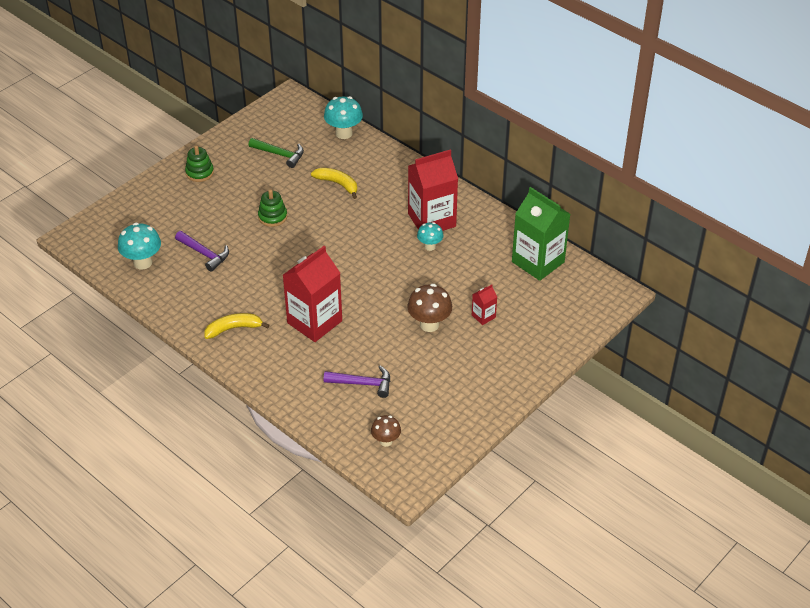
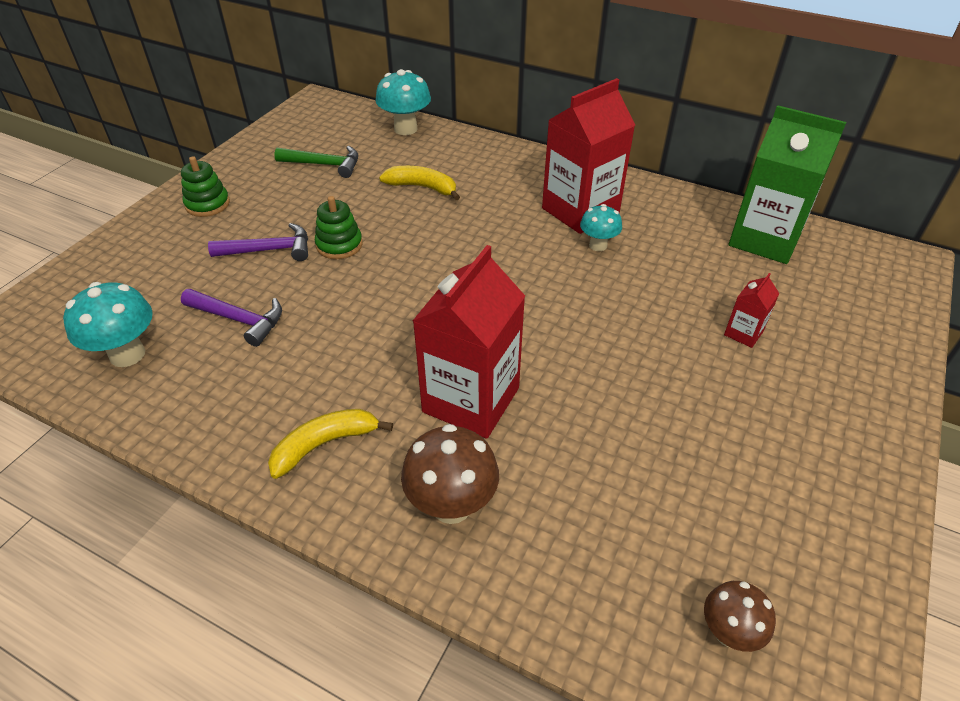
camera: 15 degrees left, 0 degrees up
purple hammer [323,365,390,398] -> purple hammer moved to [208,223,308,261]
brown mushroom [407,284,452,332] -> brown mushroom moved to [401,424,499,524]

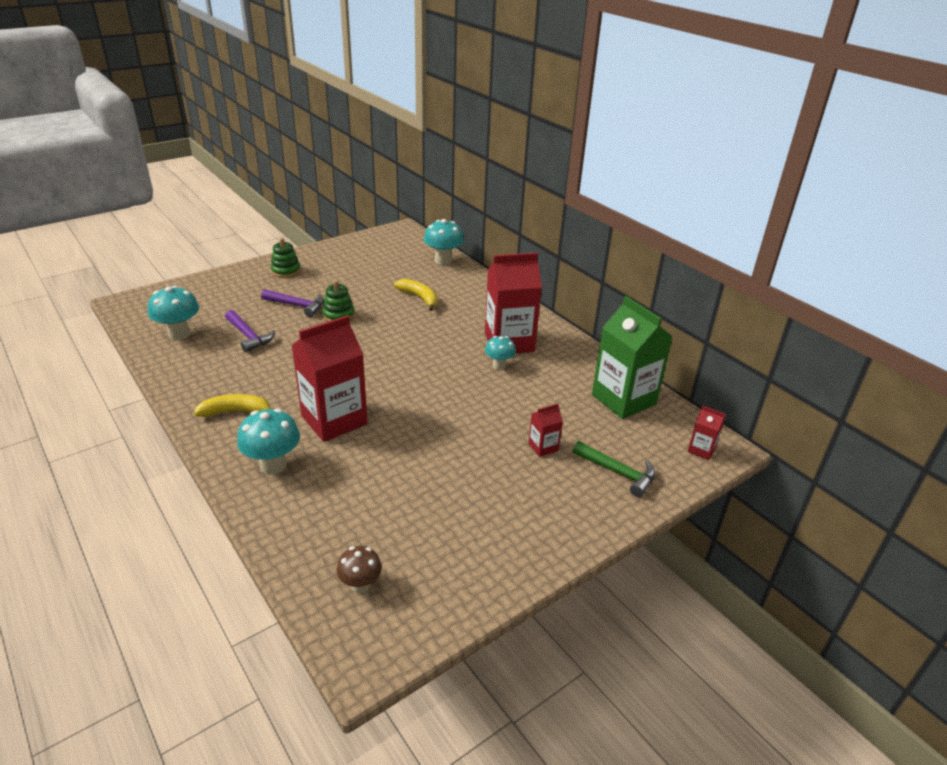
camera: 25 degrees right, 10 degrees down
green hammer [274,146,358,178] -> green hammer moved to [573,441,655,497]
brown mushroom [401,424,499,524] -> turquoise mushroom [237,409,300,475]
none -> red carton [688,406,725,460]

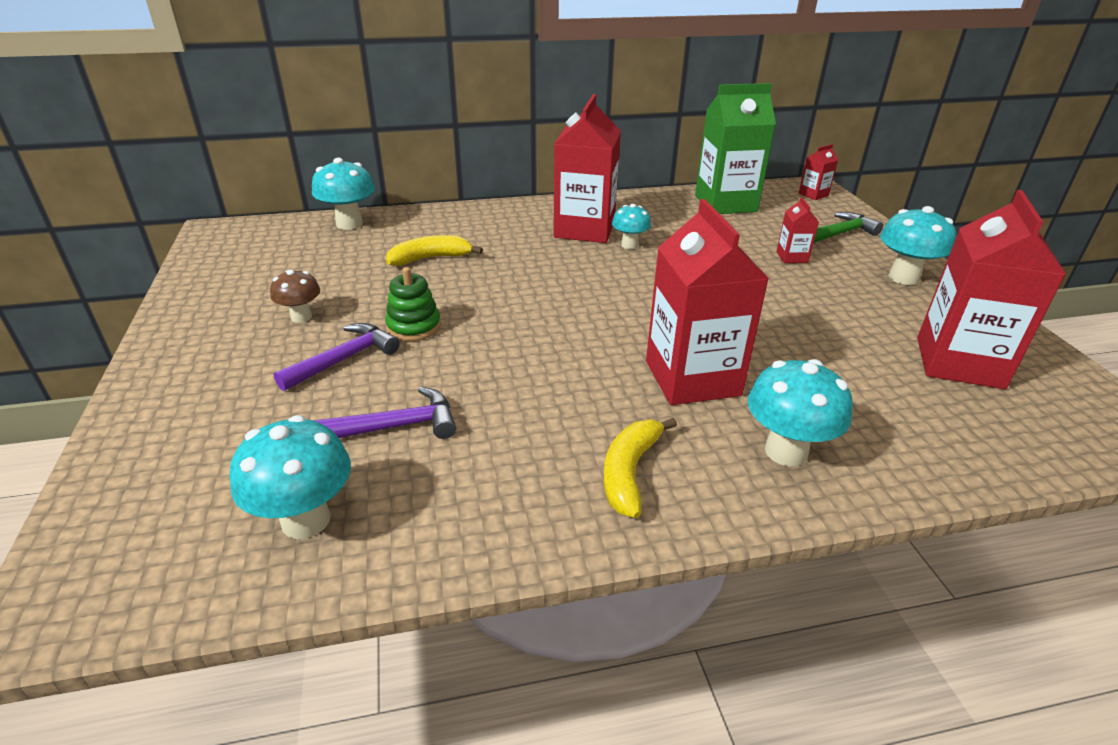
camera: 65 degrees left, 0 degrees up
green stacking toy [271,238,301,278] -> none
brown mushroom [337,546,382,593] -> brown mushroom moved to [270,270,320,323]
none -> turquoise mushroom [880,206,956,285]
none -> red carton [917,190,1066,389]

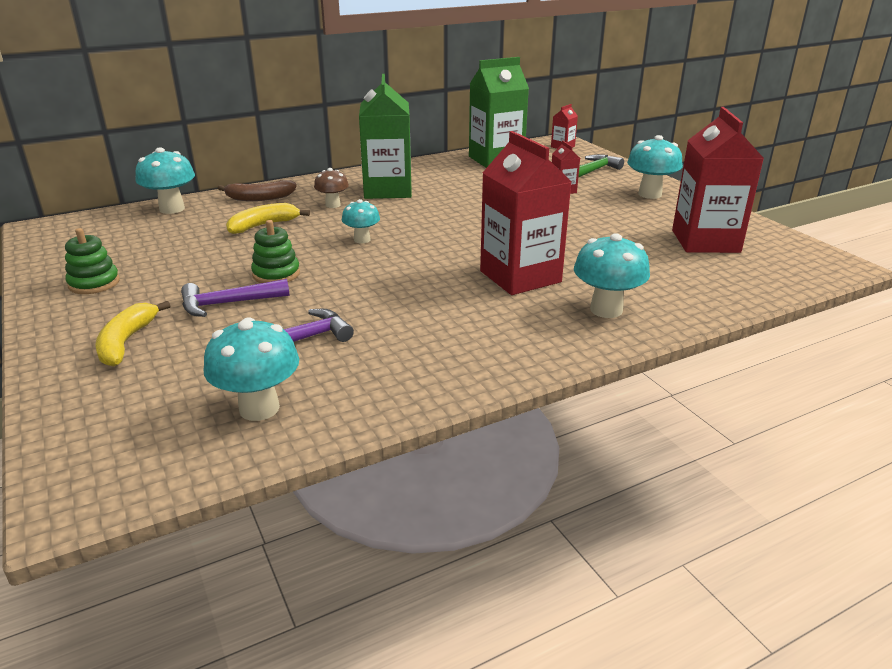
camera: 15 degrees left, 5 degrees down
brown mushroom [270,270,320,323] -> brown mushroom moved to [314,168,349,208]
purple hammer [273,323,400,391] -> purple hammer turned 135 degrees counterclockwise [181,279,289,317]
red carton [553,94,621,243] -> green carton [359,74,412,199]
yellow banana [604,418,677,518] -> yellow banana moved to [95,301,170,367]
turquoise mushroom [612,204,651,249] -> turquoise mushroom moved to [342,199,380,244]
none -> green stacking toy [65,228,120,294]
none -> brown banana [218,180,297,201]

